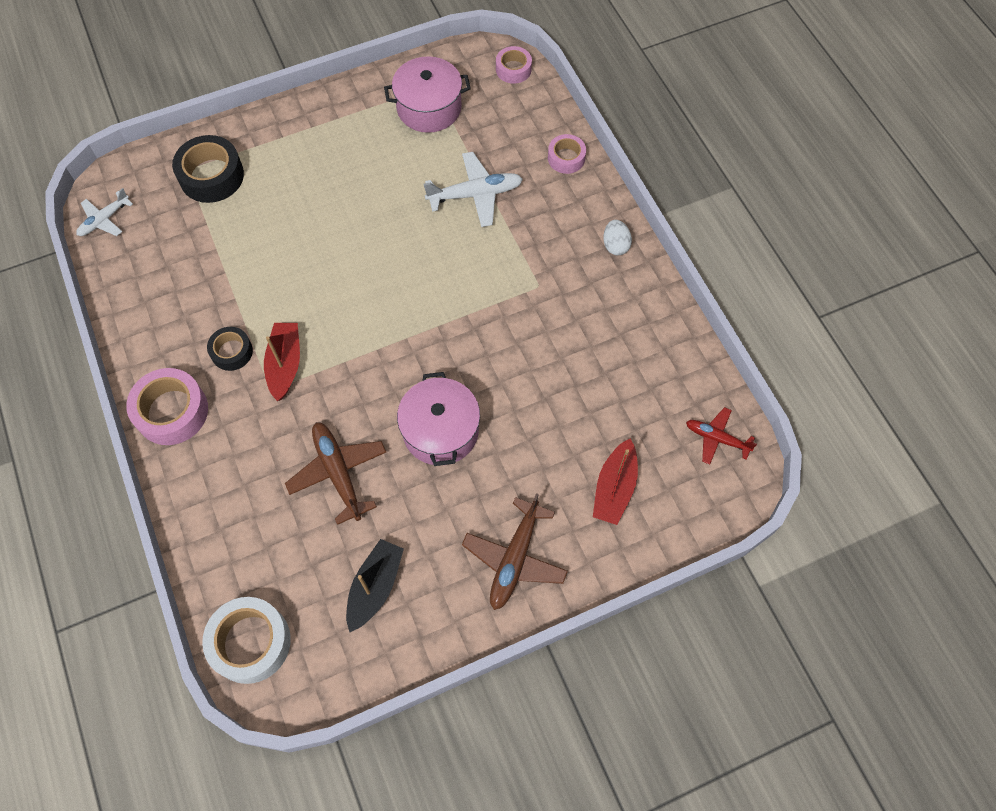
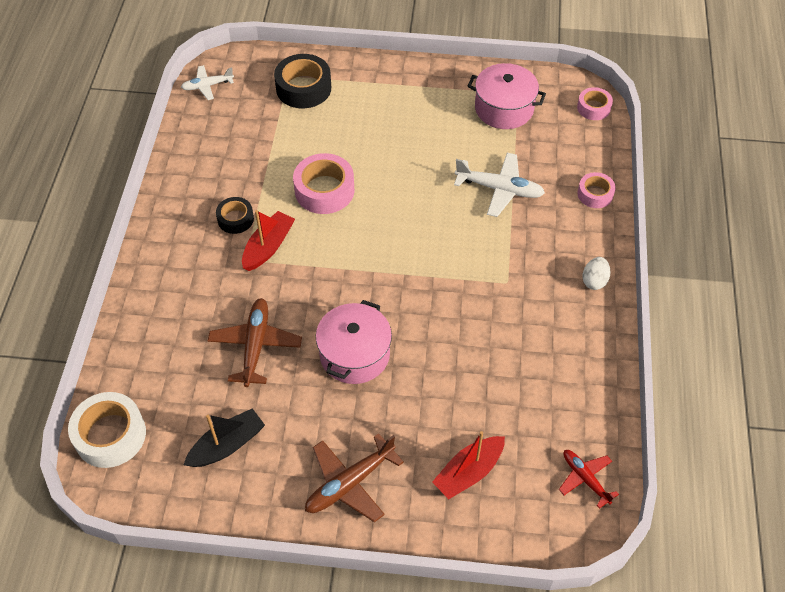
camera: 30 degrees right, 10 degrees down
pink tape [126,368,208,445] -> pink tape moved to [293,153,354,214]

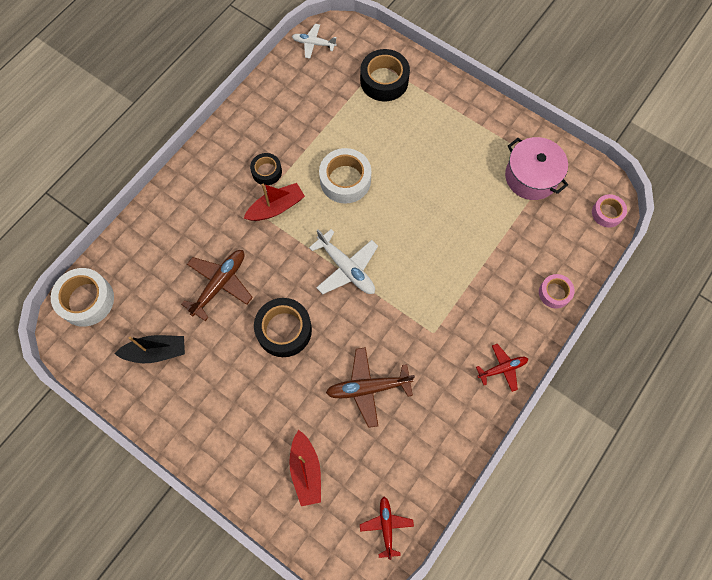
camera: 30 degrees right, 15 degrees up
pink tape [293,153,354,214] -> white tape [319,148,371,204]
brown plane [305,433,404,523] -> brown plane moved to [326,347,415,428]
pink pot [316,300,392,384] -> black tape [254,298,312,357]
red boat [432,431,505,499] -> red boat turned 90 degrees counterclockwise [289,430,321,506]
white plane [454,153,545,217] -> white plane moved to [309,229,378,294]
white egg [582,257,610,290] -> red plane [476,344,528,392]

